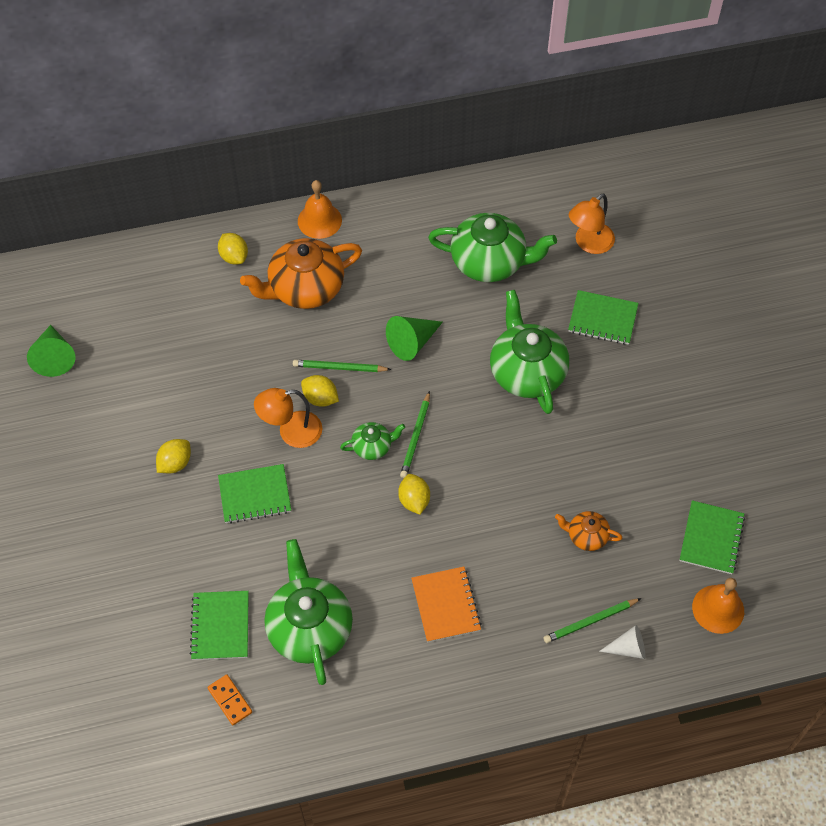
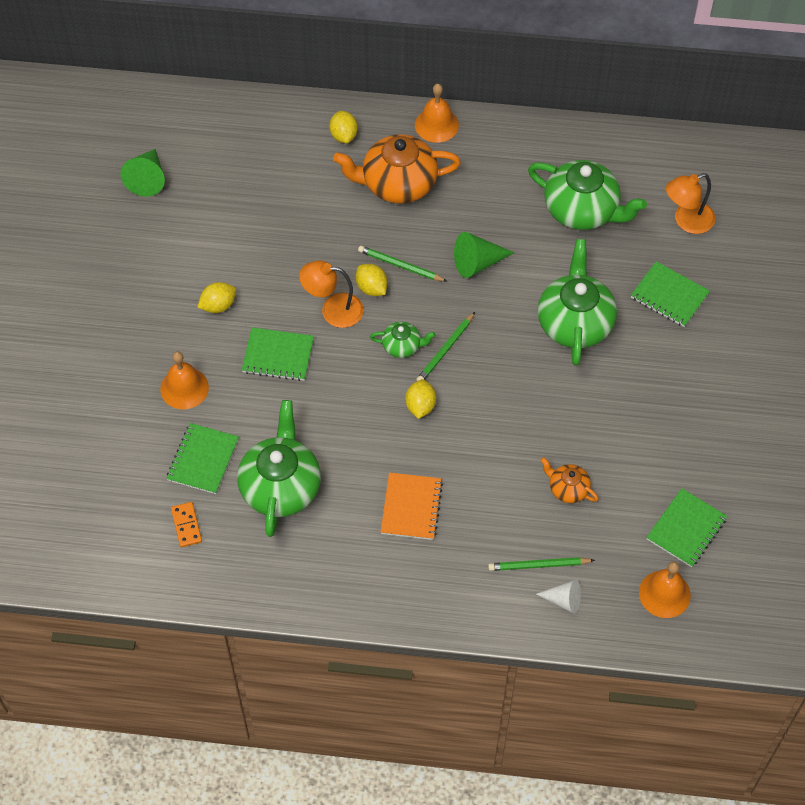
camera: 20 degrees right, 0 degrees up
none -> orange bell [160,351,209,409]

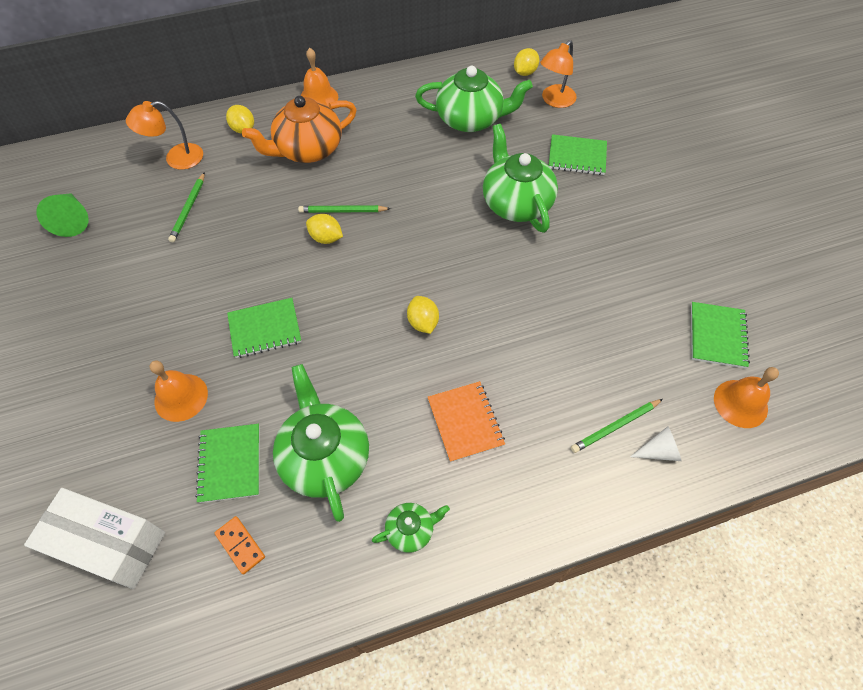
camera: 25 degrees left, 0 degrees up
yellow lemon [197,282,236,313] -> yellow lemon moved to [514,48,539,76]
orange lamp [299,261,364,328] -> orange lamp moved to [126,101,203,170]
green teapot [370,322,436,358] -> green teapot moved to [372,503,450,553]
green pencil [416,312,475,381] -> green pencil moved to [168,172,205,243]
green cone [454,232,514,278] -> none
orange teapot [540,457,598,503] -> none
none -> white box [24,488,165,589]

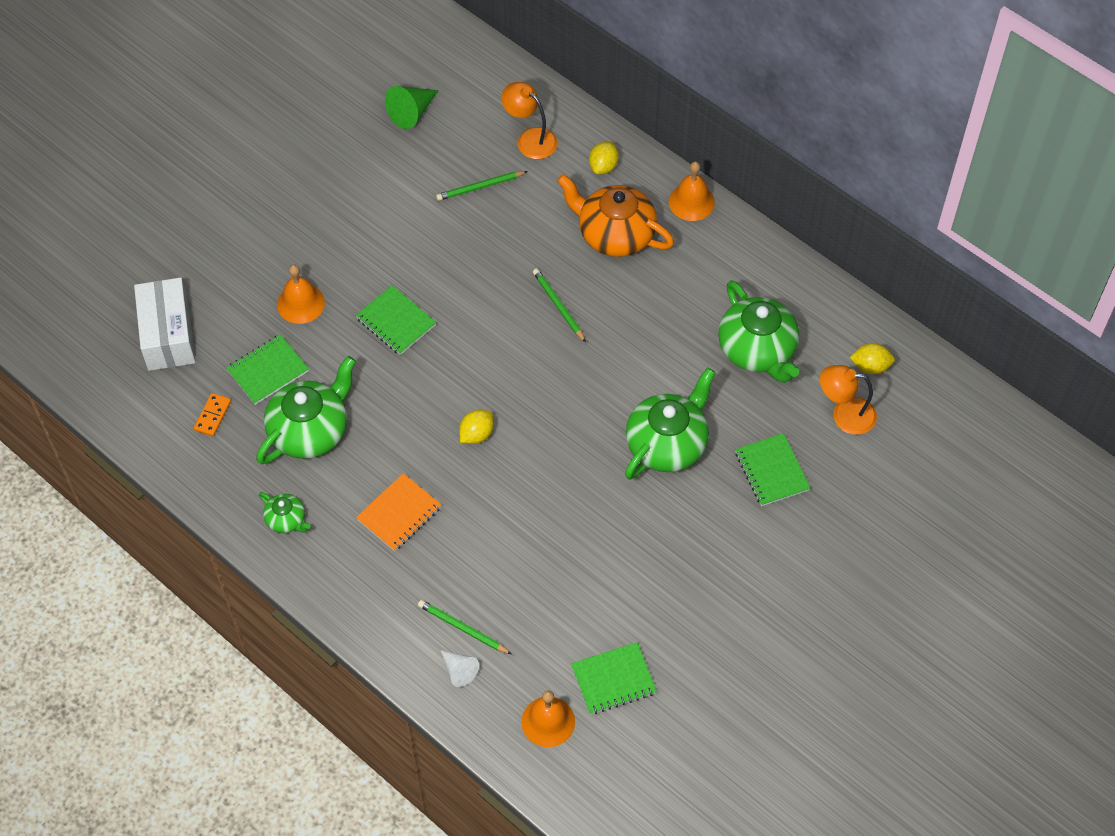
camera: 60 degrees right, 0 degrees up
yellow lemon [306,214,343,244] -> none

